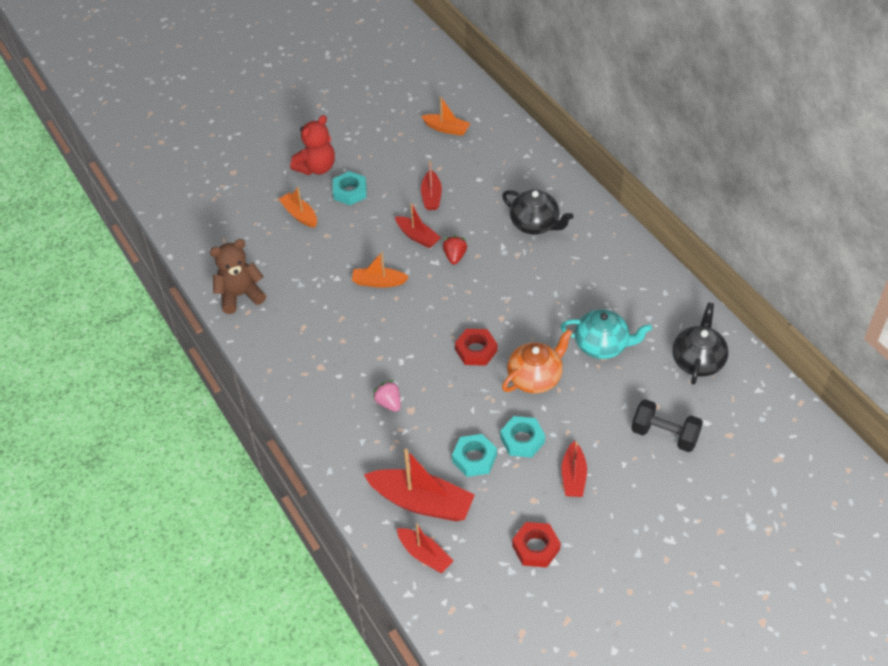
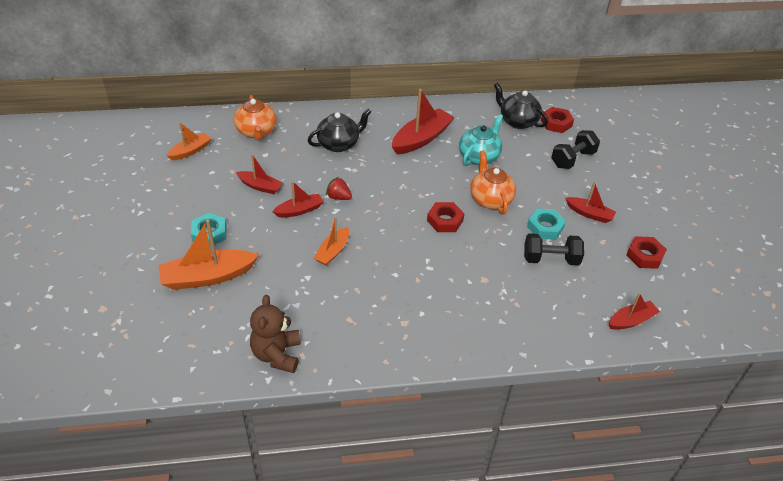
camera: 70 degrees left, 5 degrees down
orange boat [278,187,317,228] -> orange boat [158,219,259,290], size x1.72
red teddy bear [290,115,335,175] -> none
red boat [364,449,475,522] -> red boat moved to [392,89,455,155]
pink strawberry [373,380,401,412] -> none
turquoise nut [452,434,497,477] -> black dumbbell [524,233,584,266]
none -> orange teapot [234,95,277,140]
none -> red nut [541,107,574,133]

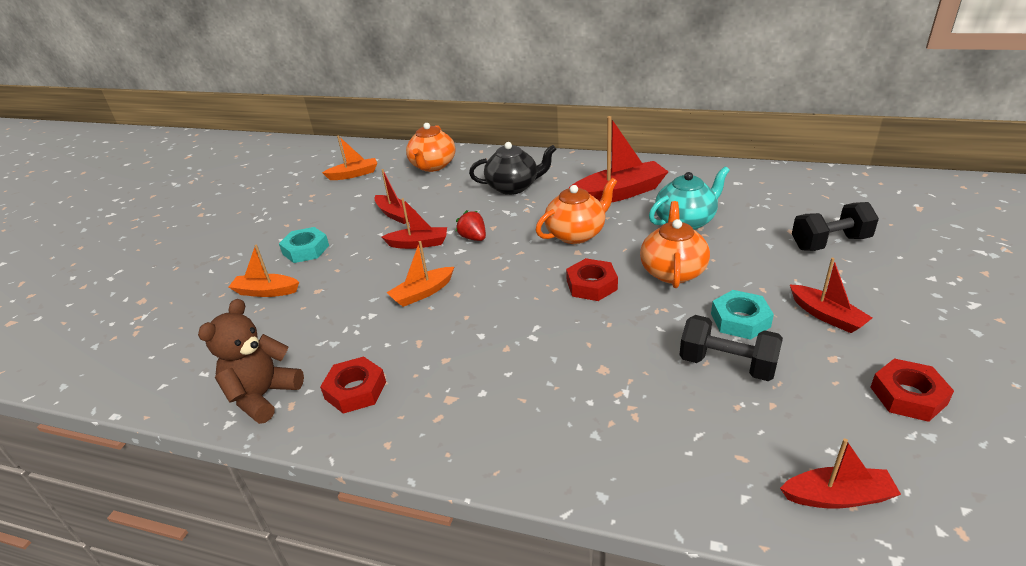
camera: 30 degrees right, 10 degrees down
orange boat [158,219,259,290] -> orange boat [229,244,299,297], size x0.58
black teapot [494,83,548,129] -> none
red nut [541,107,574,133] -> red nut moved to [320,356,386,414]
none -> orange teapot [536,178,617,244]

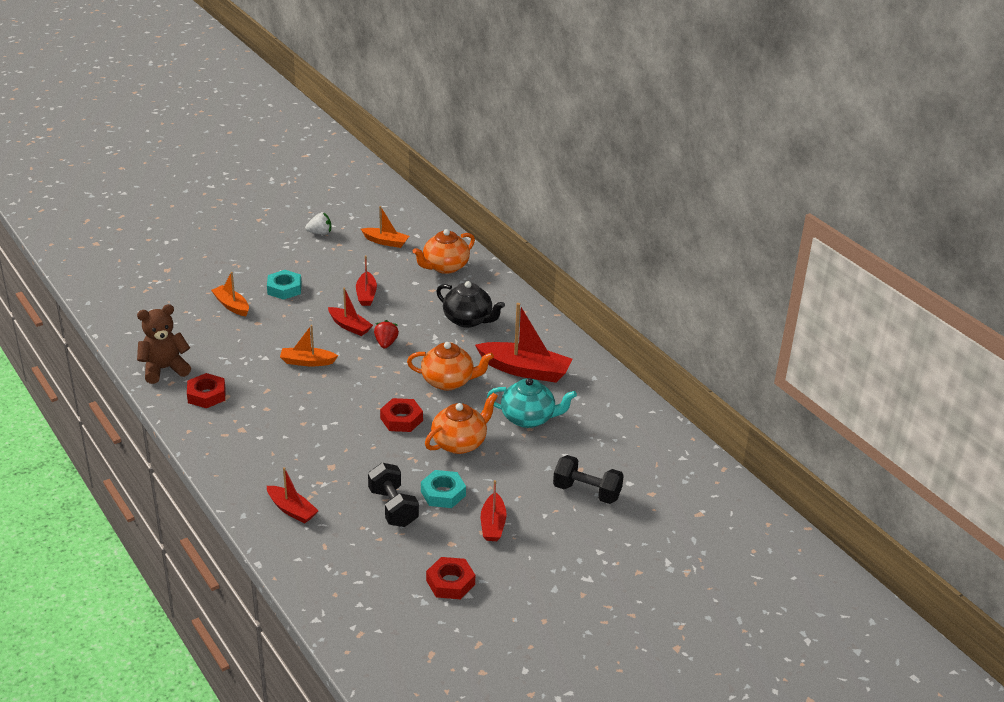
camera: 35 degrees right, 0 degrees up
red boat [780,438,901,509] -> red boat moved to [267,467,319,523]
none -> white strawberry [305,213,331,235]

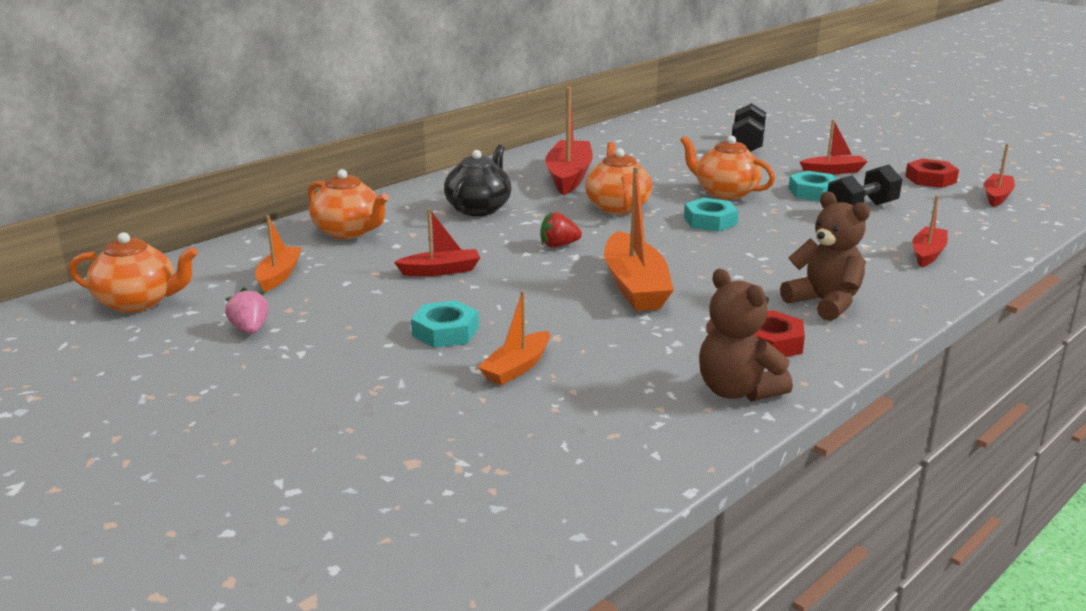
camera: 100 degrees left, 10 degrees down
orange boat [280,325,338,366] -> orange boat [604,166,674,311], size x1.72
white strawberry [305,213,331,235] -> pink strawberry [225,287,269,334]
red boat [328,288,373,336] -> red boat moved to [984,143,1015,207]
red nut [380,398,423,432] -> turquoise nut [684,198,739,232]
turquoise teapot [487,378,577,428] -> none
none -> orange teapot [69,232,198,313]
none -> brown teddy bear [780,192,870,321]

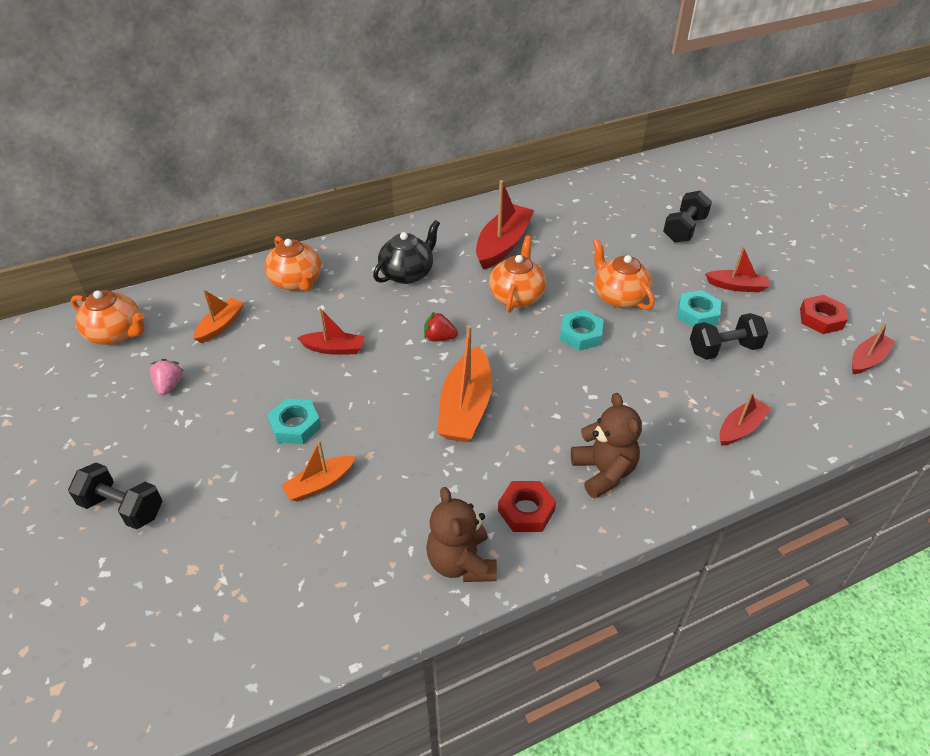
camera: 20 degrees right, 20 degrees up
none -> black dumbbell [68,463,162,529]

